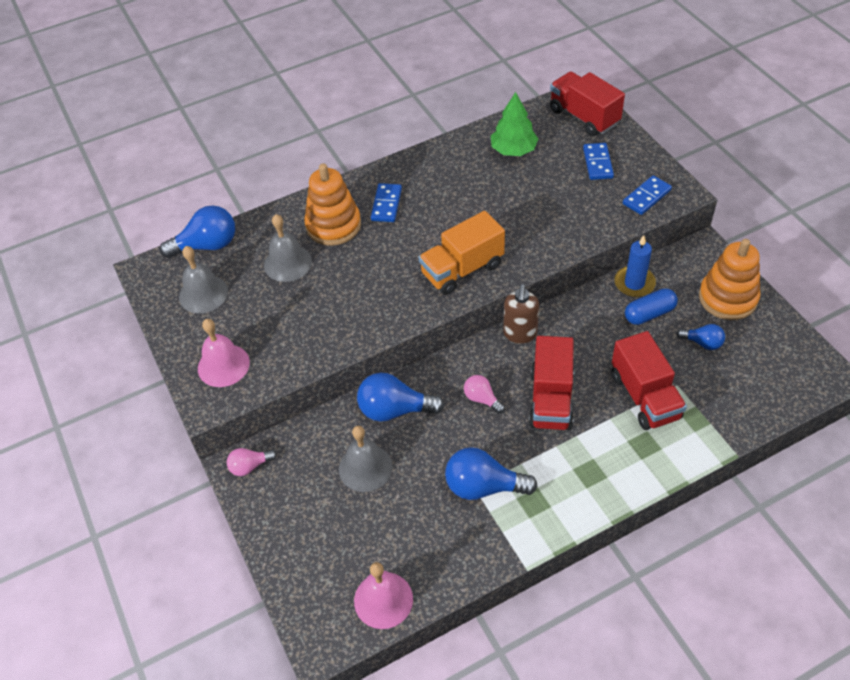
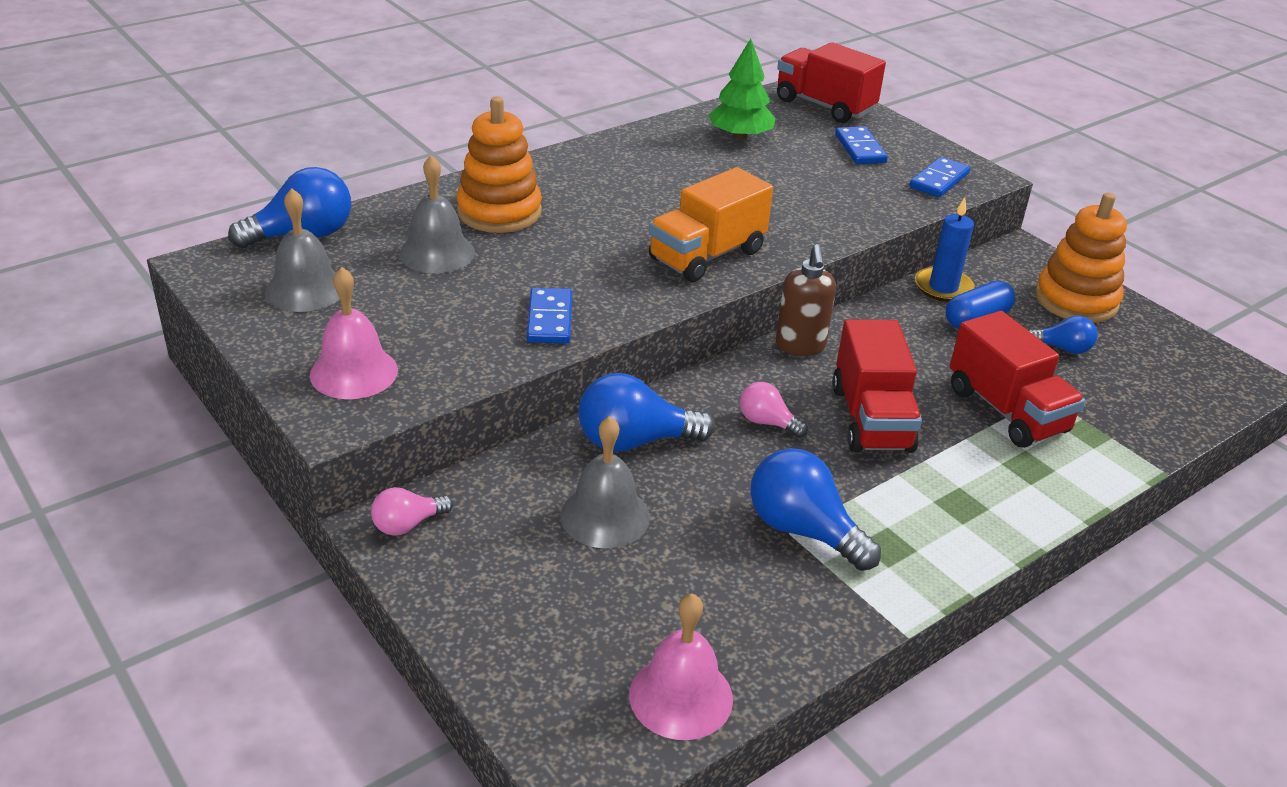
camera: 15 degrees left, 15 degrees down
blue domino [371,183,402,222] -> blue domino moved to [527,288,572,343]
blue light bulb [445,447,538,500] -> blue light bulb turned 45 degrees clockwise [750,448,881,571]

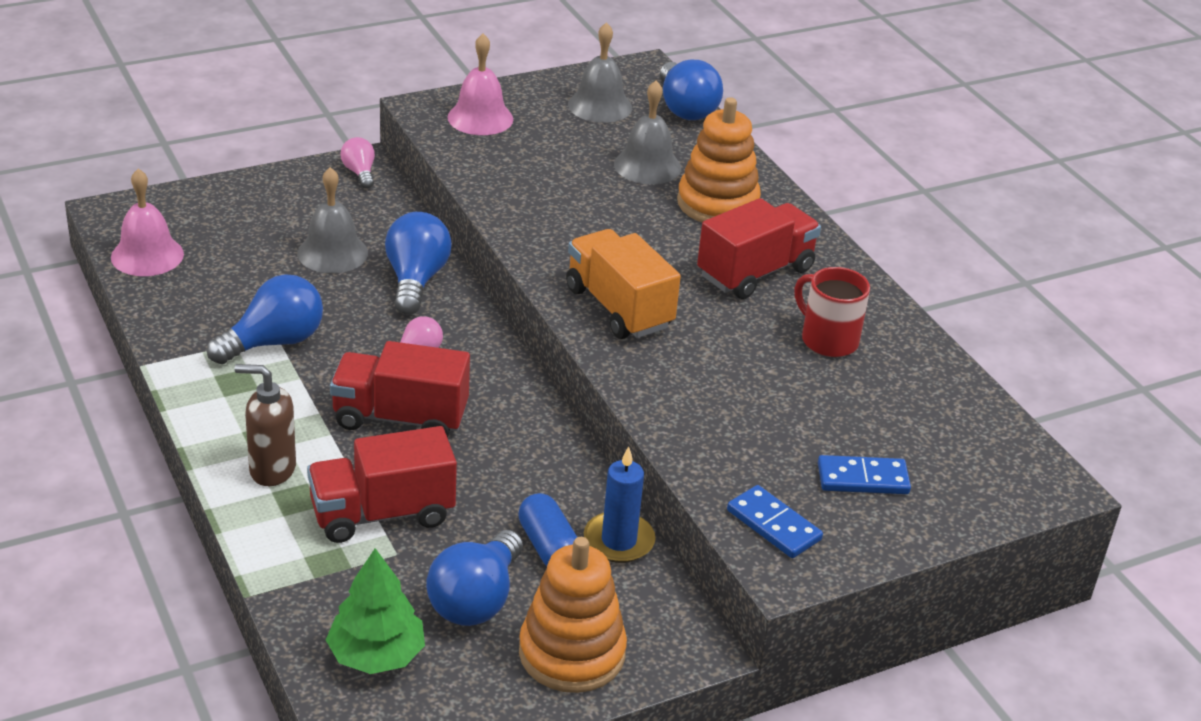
camera: 100 degrees right, 0 degrees up
blue domino [527,288,572,343] -> none
green tree [708,39,775,140] -> green tree moved to [326,548,425,674]
brown soap dispenser [776,244,836,356] -> brown soap dispenser moved to [235,364,296,486]
red truck [777,42,886,123] -> red truck moved to [697,198,821,299]
blue light bulb [1028,316,1098,354] -> blue light bulb [426,530,523,626], size x1.79
none -> red mug [794,267,870,357]

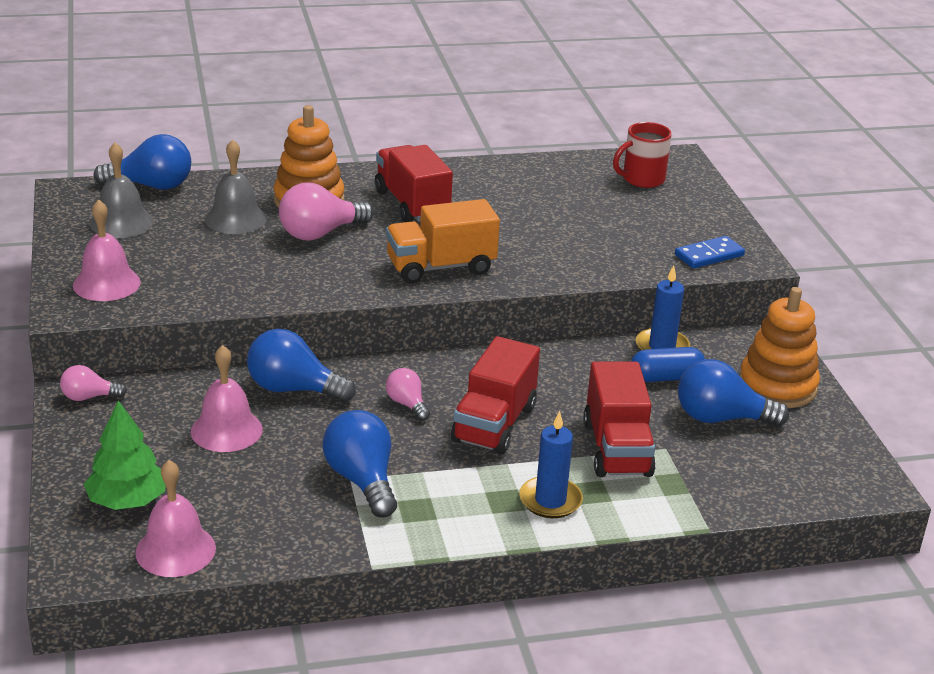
camera: 75 degrees left, 5 degrees down
brown soap dispenser [235,364,296,486] -> blue candle [519,411,583,518]
grey bell [297,167,368,273] -> pink bell [191,345,263,452]
green tree [326,548,425,674] -> green tree moved to [84,400,166,510]
blue light bulb [426,530,523,626] -> blue light bulb turned 150 degrees clockwise [678,359,789,427]
red mug [794,267,870,357] -> red mug moved to [613,122,672,188]
blue domino [818,455,911,494] -> none
none -> pink light bulb [279,183,374,241]

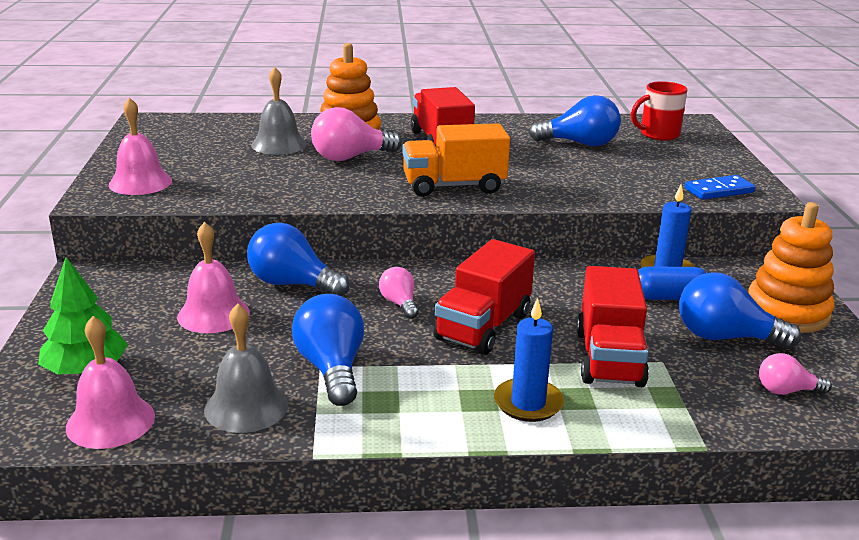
camera: 10 degrees right, 5 degrees down
pink light bulb [60,365,127,401] -> pink light bulb moved to [759,353,832,395]
grey bell [90,143,153,238] -> grey bell moved to [204,304,289,433]
blue light bulb [93,134,191,190] -> blue light bulb moved to [529,95,621,146]

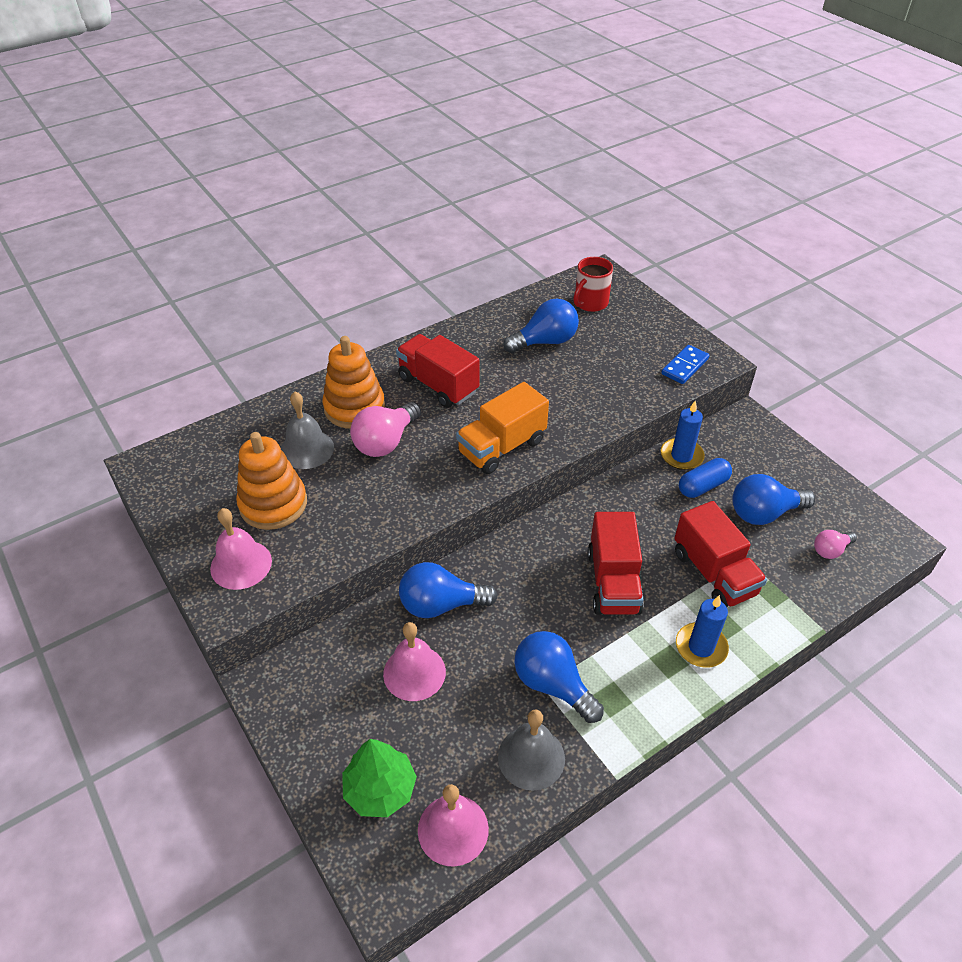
camera: 30 degrees left, 20 degrees up
pink light bulb [379,267,419,319] -> none
orange stacking toy [748,202,835,333] -> orange stacking toy moved to [236,432,307,530]

